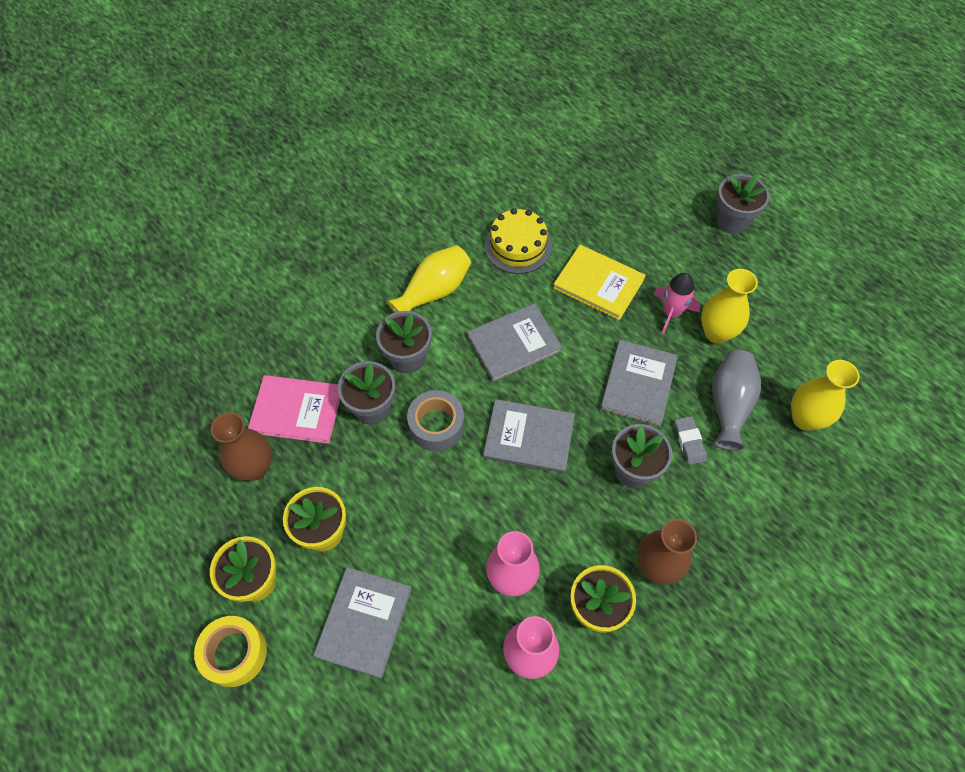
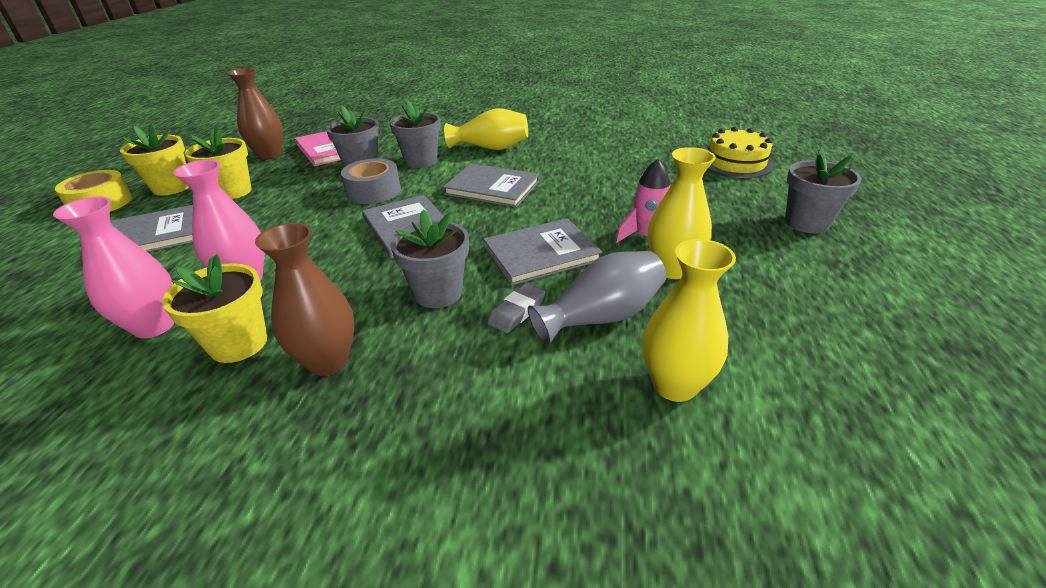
camera: 50 degrees right, 25 degrees down
yellow cake [485,208,552,274] -> yellow cake moved to [708,127,773,178]
yellow book [553,245,646,320] -> none

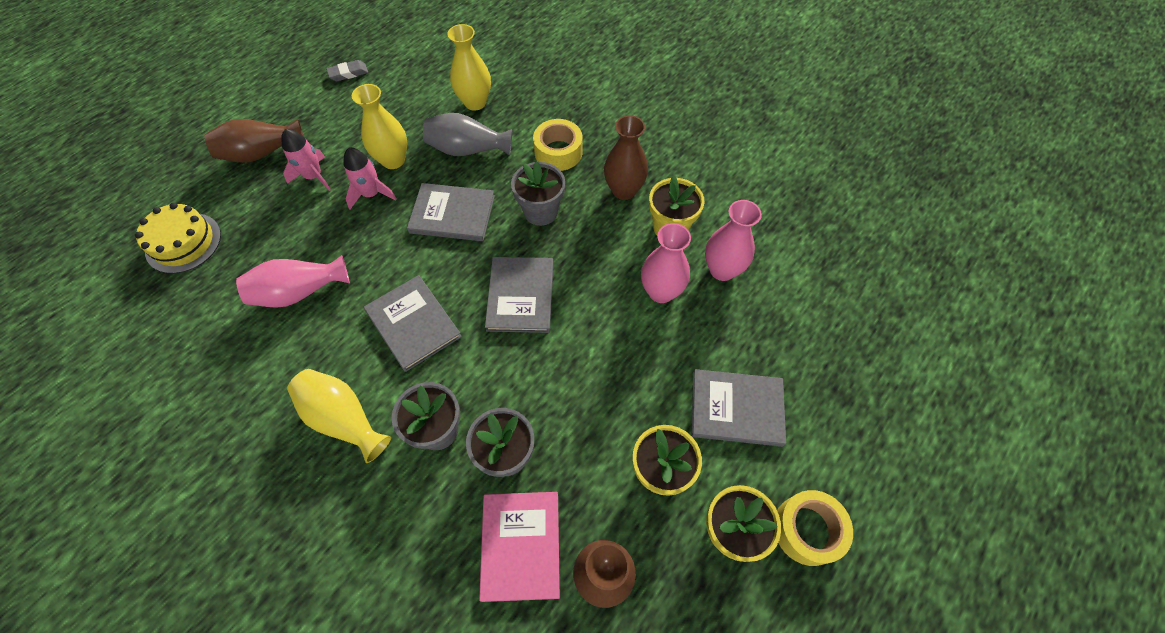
camera: 150 degrees left, 25 degrees up
grey tape [341,159,401,204] -> none
grey eraser [487,283,545,333] -> grey eraser moved to [326,60,368,81]
grey flower pot [785,148,862,233] -> brown vase [204,119,304,163]
none -> pink vase [236,255,350,308]
none -> pink rocket [281,129,331,191]
none -> yellow tape [533,119,582,171]

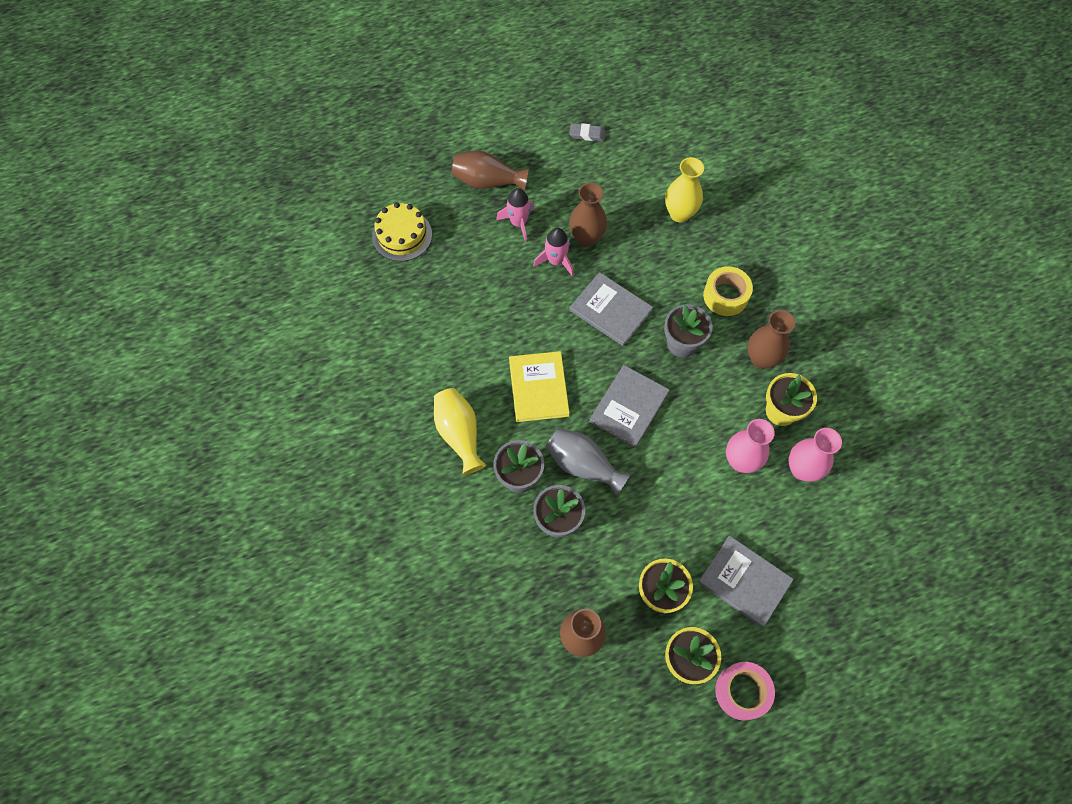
camera: 30 degrees right, 5 degrees up
pink vase [236,255,350,308] -> none
yellow vase [352,84,407,169] -> brown vase [569,183,607,247]
grey book [364,275,462,372] -> yellow book [509,351,570,422]
grey vase [423,113,512,156] -> grey vase moved to [545,428,631,496]
pink book [479,492,560,602] -> none
yellow tape [777,490,853,566] -> pink tape [715,662,775,721]

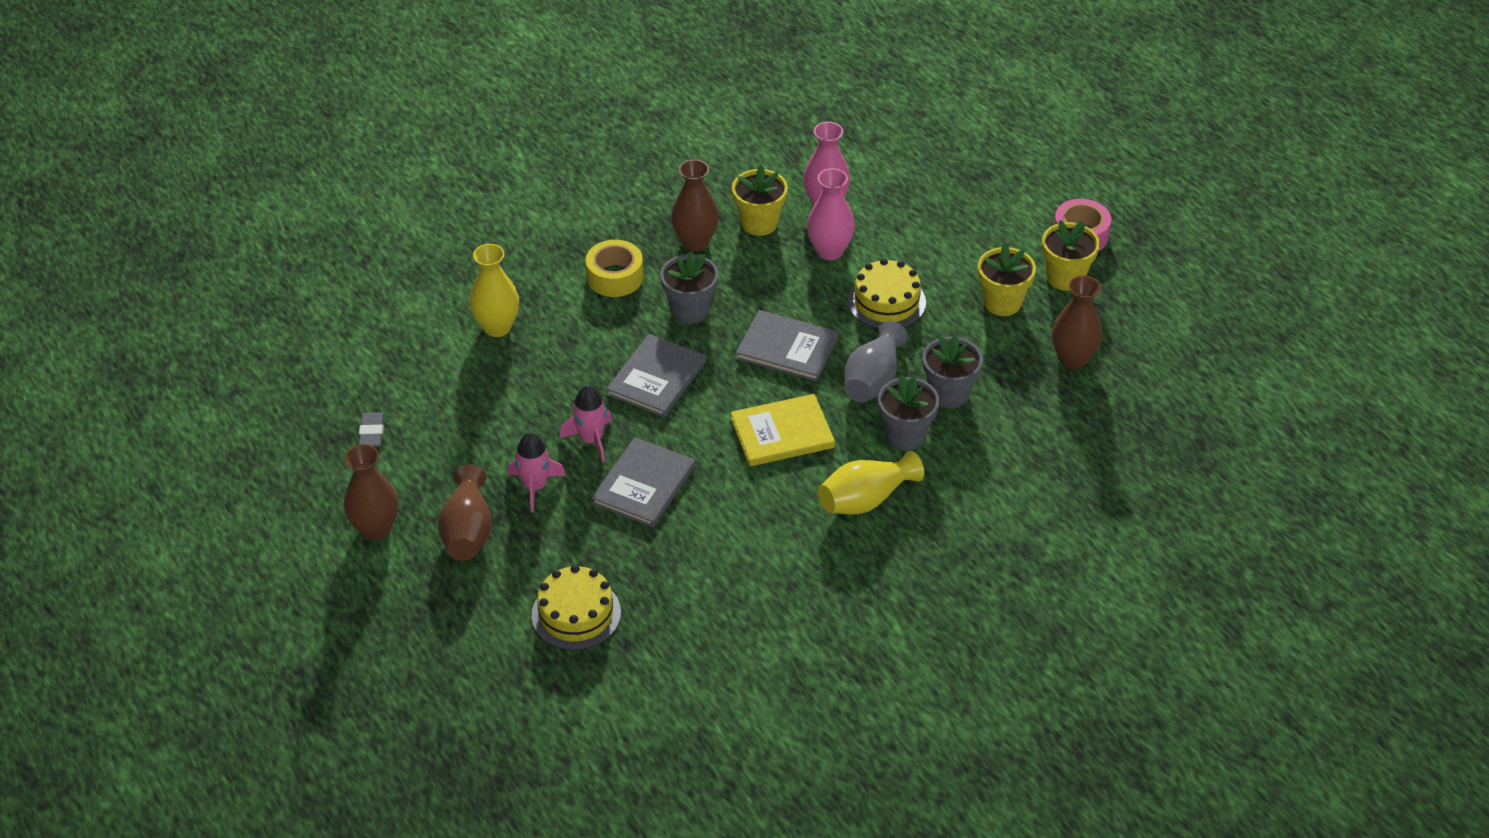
camera: 100 degrees left, 20 degrees down
brown vase [569,183,607,247] -> brown vase moved to [344,444,398,540]
grey book [698,535,794,627] -> grey book moved to [592,437,695,528]
none -> yellow cake [848,258,926,329]

